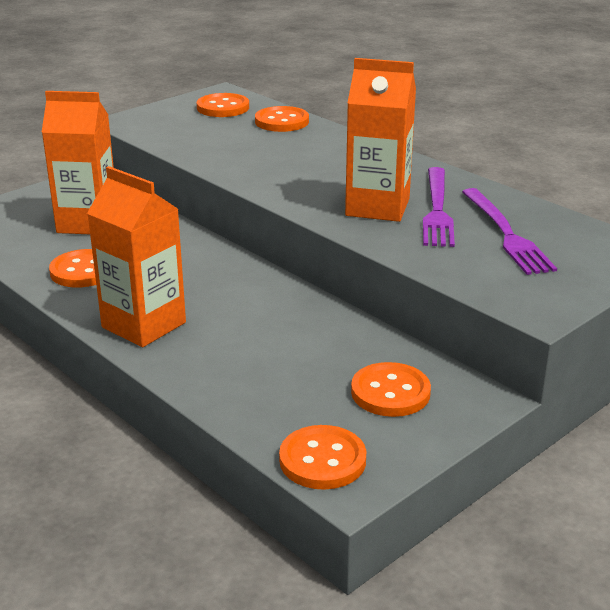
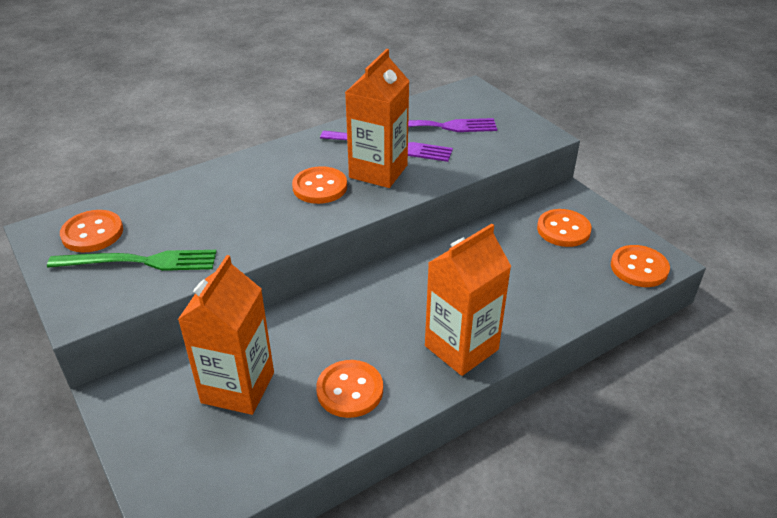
camera: 80 degrees left, 10 degrees up
orange button [255,106,309,132] -> orange button moved to [292,166,347,204]
none -> green fork [47,250,217,271]

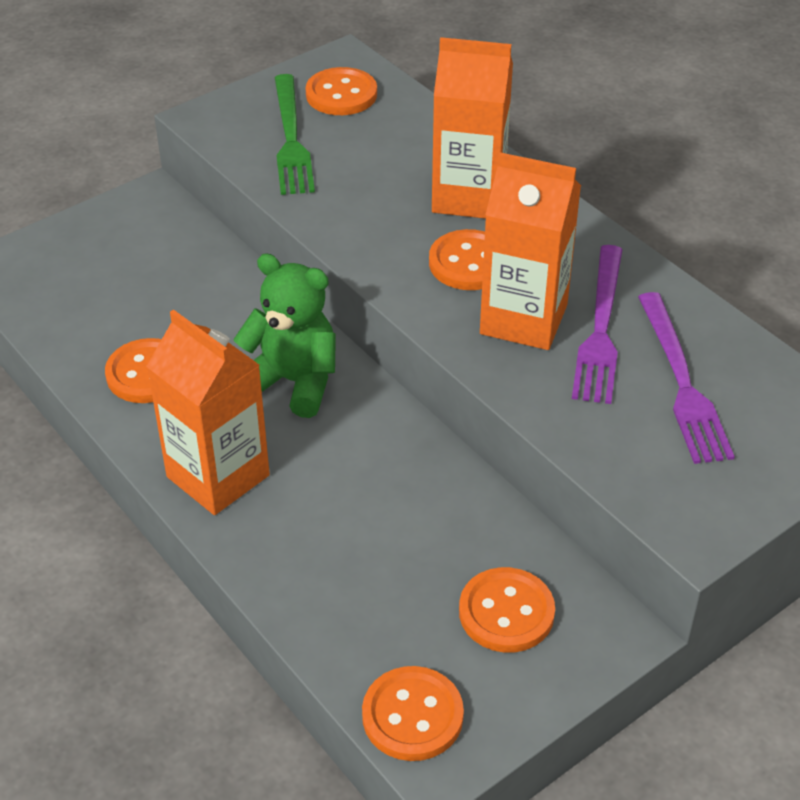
camera: 85 degrees right, 5 degrees up
orange carton [178,255,274,415] -> orange carton moved to [432,37,513,219]
none -> green teddy bear [233,253,336,418]

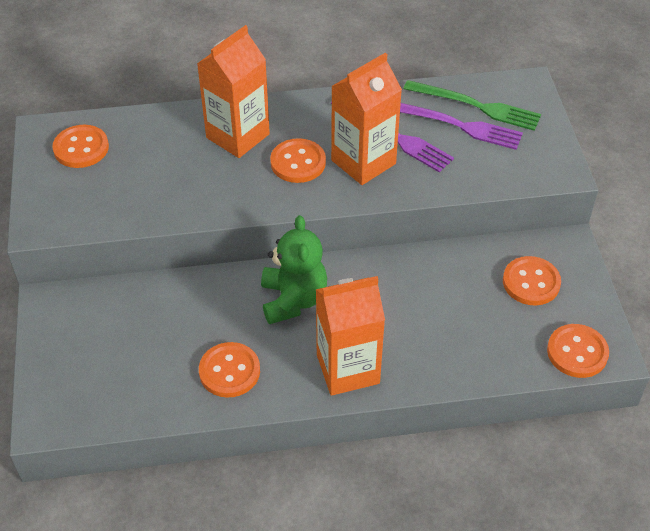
camera: 60 degrees left, 5 degrees up
green teddy bear [233,253,336,418] -> green teddy bear turned 120 degrees clockwise [261,215,327,324]
green fork [275,74,315,195] -> green fork moved to [403,80,541,131]

